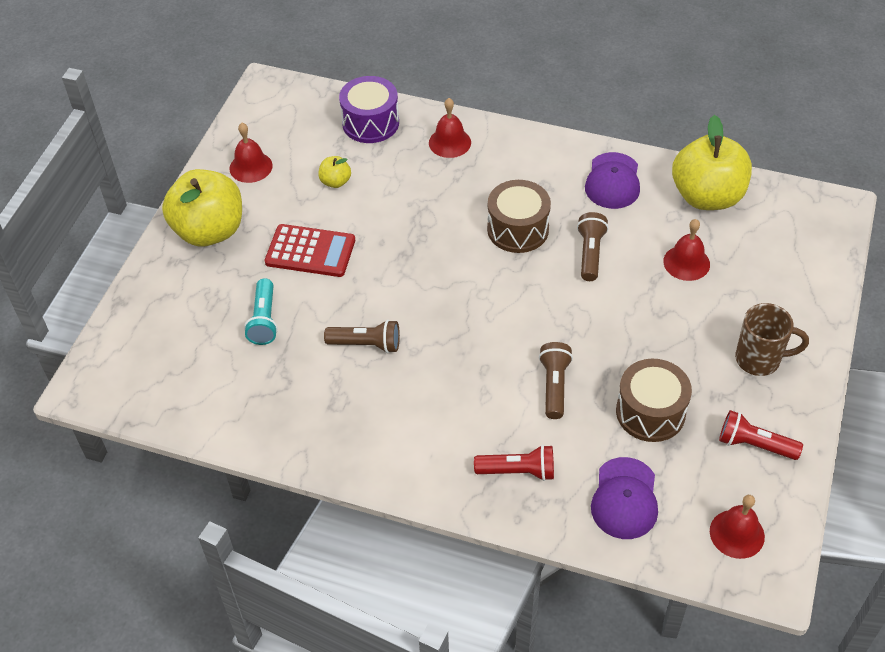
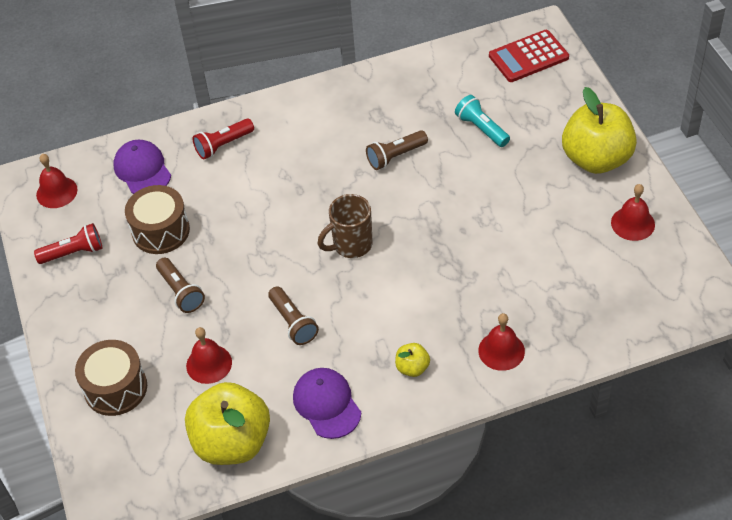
camera: 145 degrees right, 0 degrees up
red calculator [265,224,355,277] -> red calculator moved to [489,30,569,82]
yellow apple [318,156,351,188] -> yellow apple moved to [395,343,430,377]
purple drum [339,76,399,143] -> none
brown drum [487,180,551,253] -> brown drum moved to [75,340,147,416]
brown flashlight [539,342,573,419] -> brown flashlight moved to [156,258,205,313]
brown mug [735,303,809,376] -> brown mug moved to [318,194,373,258]

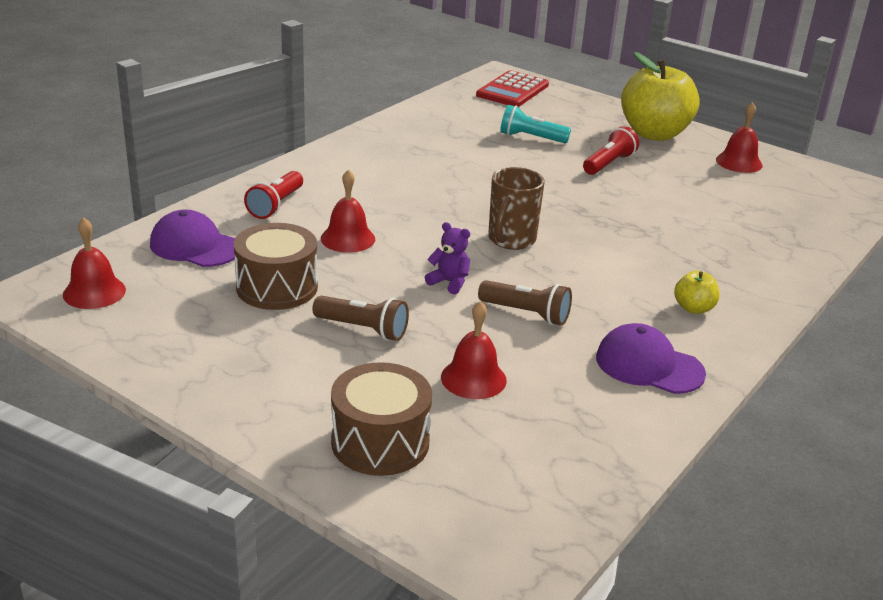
camera: 40 degrees left, 20 degrees down
red flashlight [34,223,103,264] -> red flashlight moved to [583,126,639,175]
yellow apple [185,382,270,465] -> none
brown flashlight [366,130,428,170] -> none
red bell [478,313,525,371] -> red bell moved to [321,169,375,253]
none -> purple teddy bear [425,222,470,294]

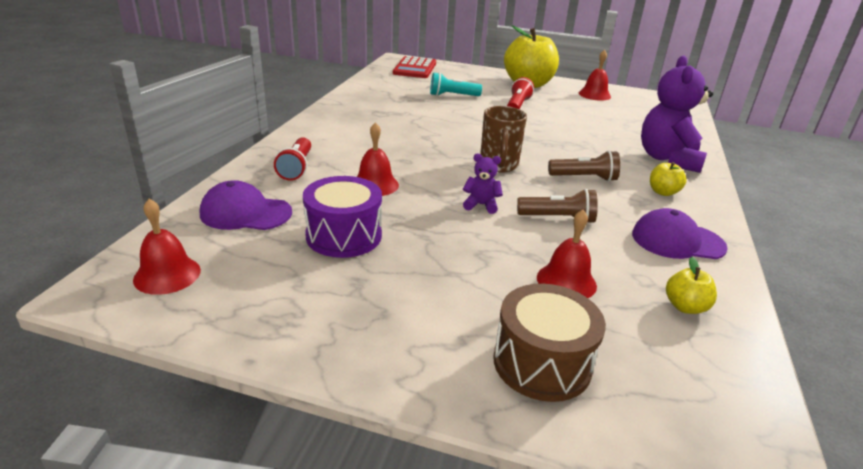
camera: 20 degrees left, 0 degrees up
brown drum [234,223,318,310] -> purple drum [303,176,382,258]
brown flashlight [312,296,409,341] -> brown flashlight moved to [548,150,620,181]
none -> purple teddy bear [641,56,713,173]
none -> yellow apple [666,257,717,314]

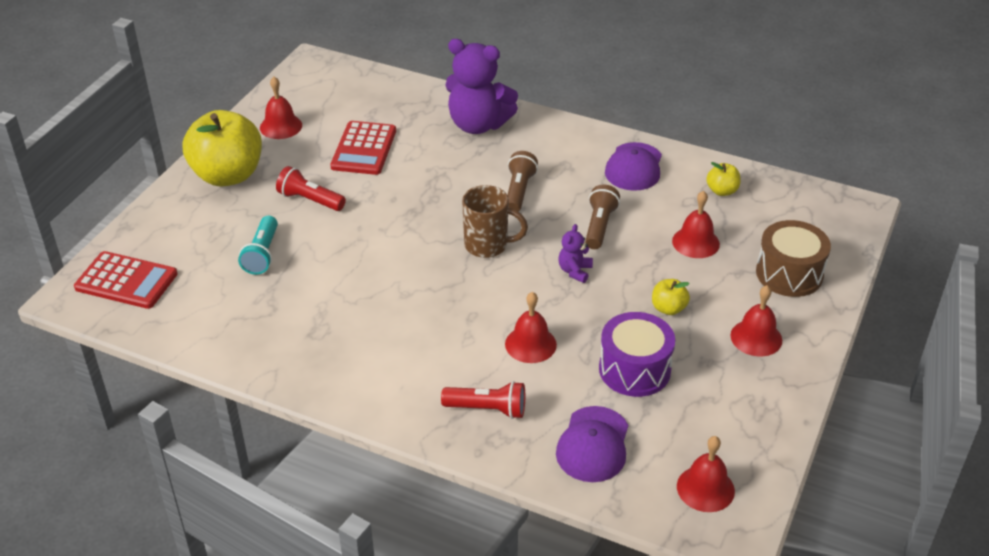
camera: 80 degrees left, 10 degrees up
yellow apple [650,162,686,196] -> yellow apple moved to [652,279,690,315]
none -> red calculator [330,121,396,175]
none -> red bell [730,285,782,356]

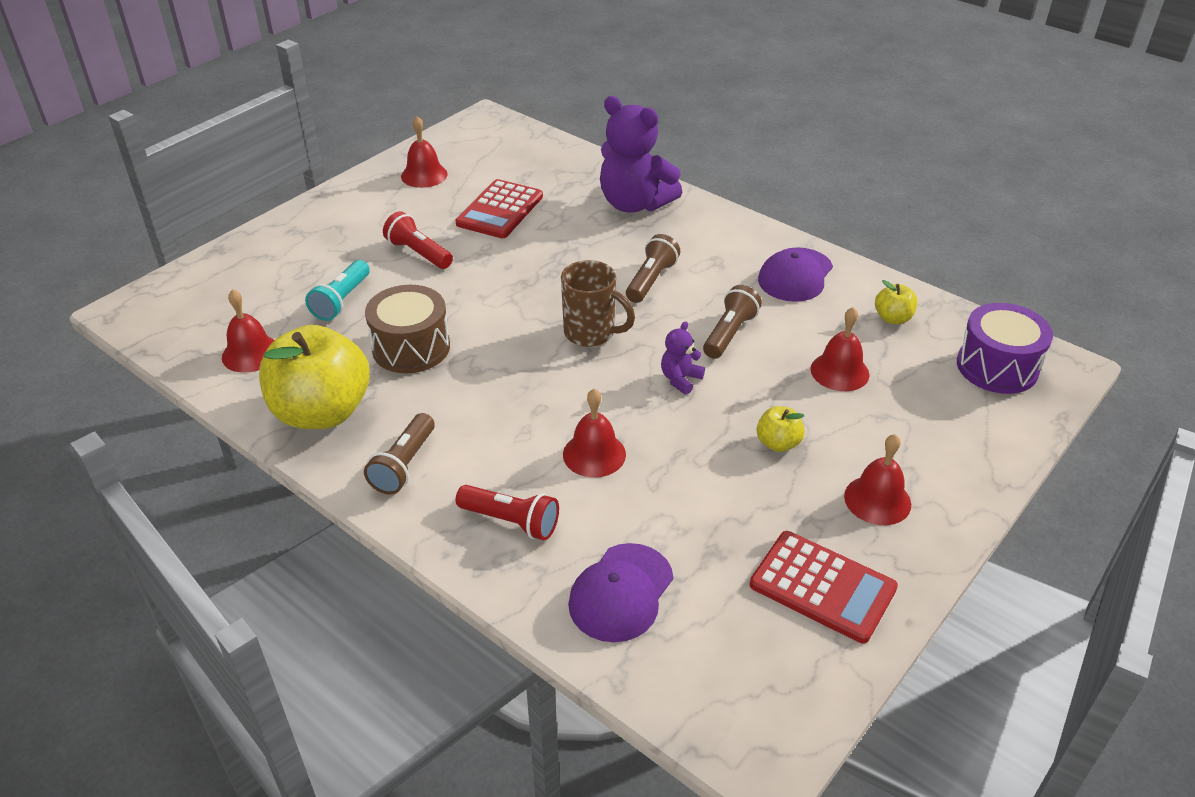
camera: 15 degrees right, 0 degrees up
red calculator [74,251,178,309] -> red calculator moved to [750,531,898,643]
yellow apple [183,110,262,187] -> yellow apple moved to [259,325,370,429]
purple drum [599,312,675,397] -> purple drum moved to [957,303,1053,394]
red bell [677,436,735,512] -> red bell moved to [222,289,275,373]
brown drum [756,220,831,297] -> brown drum moved to [365,285,450,373]
none -> brown flashlight [364,413,435,495]

